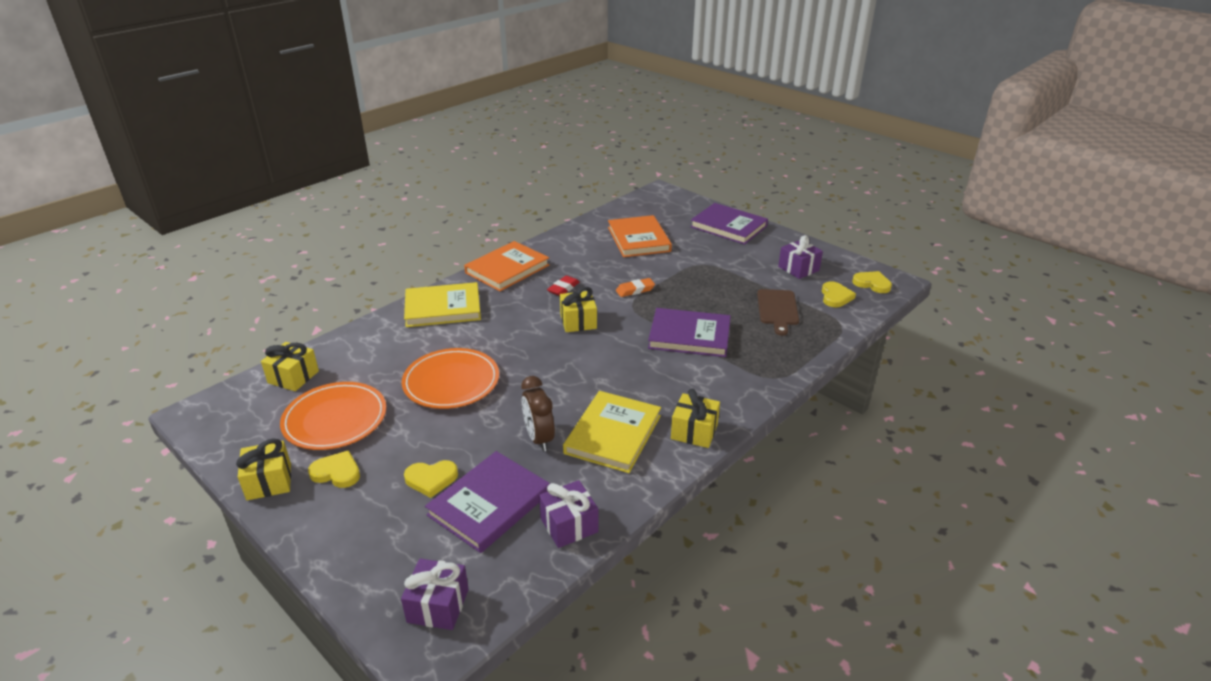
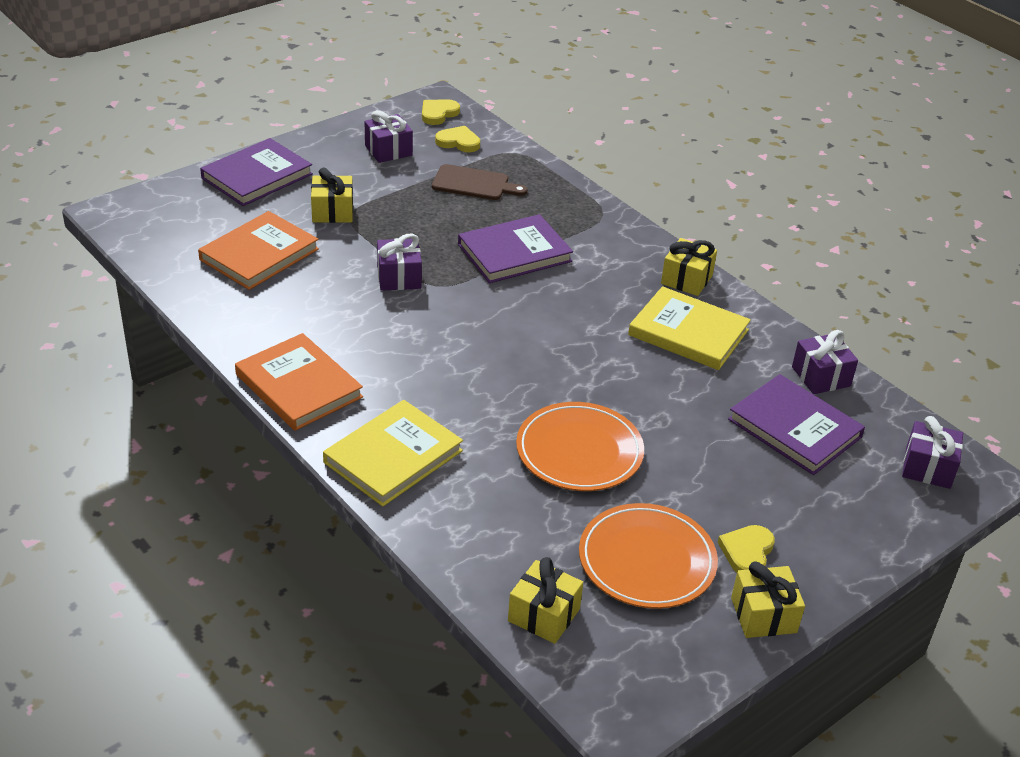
camera: 85 degrees left, 5 degrees up
yellow book [404,282,481,327] -> yellow book turned 45 degrees clockwise [323,400,463,507]
yellow heart [404,460,458,498] -> none
brown clock [521,376,555,451] -> none
red eraser [547,276,580,296] -> none
yellow gift [560,287,597,332] -> yellow gift moved to [311,168,353,223]
orange book [608,215,672,257] -> orange book turned 45 degrees counterclockwise [198,211,319,290]
orange eraser [616,278,655,297] -> purple gift [377,234,422,291]
purple book [648,308,731,357] -> purple book turned 45 degrees clockwise [458,214,573,283]

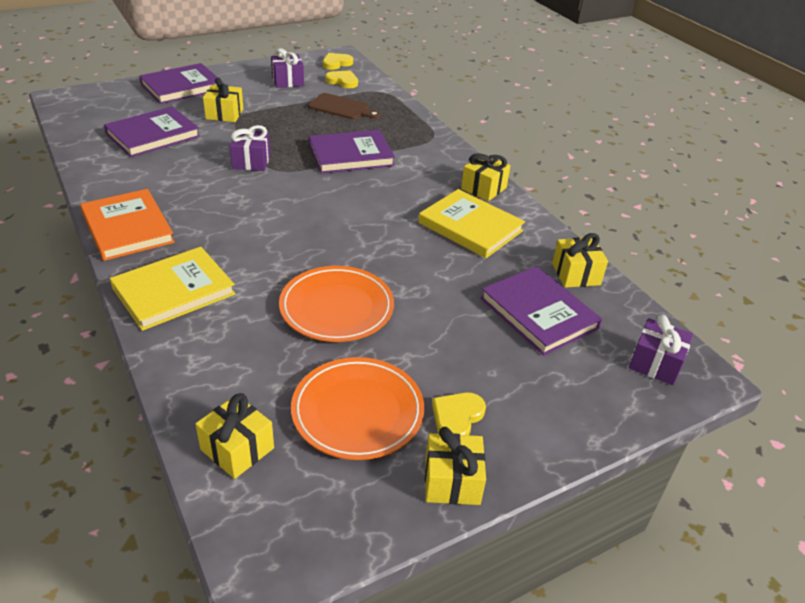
camera: 10 degrees right, 0 degrees up
orange book [198,211,319,290] -> purple book [104,106,200,157]
purple gift [792,330,858,394] -> yellow gift [552,233,608,288]

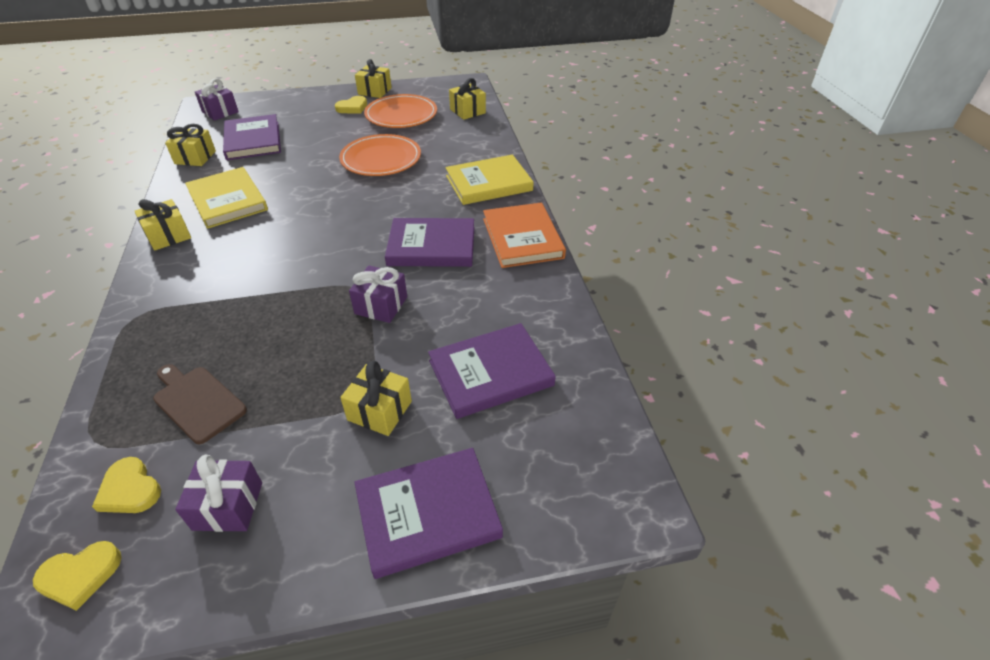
camera: 160 degrees left, 5 degrees up
purple book [309,130,395,174] -> purple book moved to [385,218,474,267]

